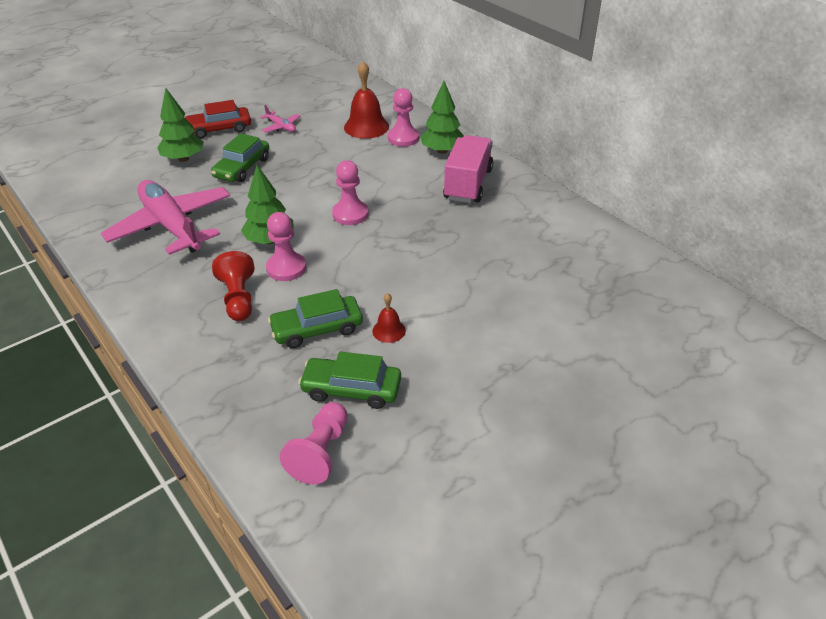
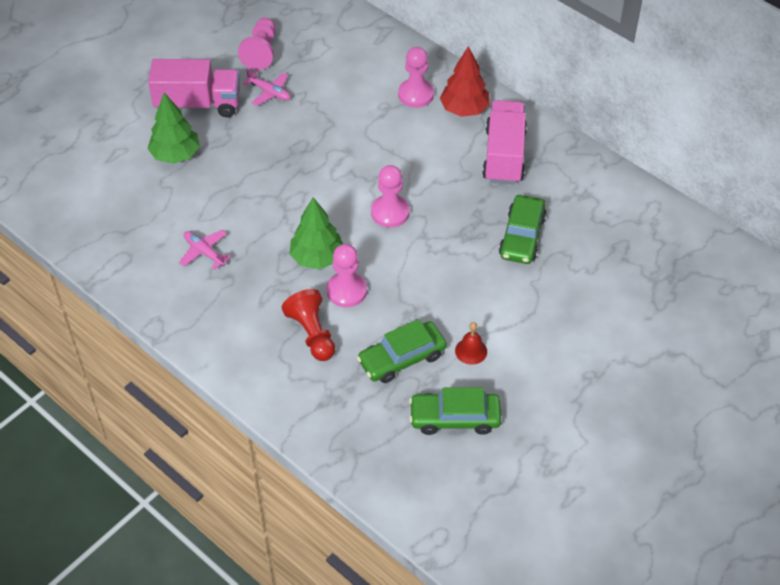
camera: 10 degrees left, 10 degrees up
pink plane [101,180,230,255] -> pink plane [179,230,232,270], size x0.42
red car [185,100,251,139] -> pink truck [148,59,240,117]
green car [211,133,269,182] -> green car moved to [499,195,547,264]
pink pawn [280,402,348,485] -> pink pawn moved to [238,18,276,70]
red bell [344,61,389,139] -> none
green tree [420,81,464,154] -> red tree [440,46,490,117]

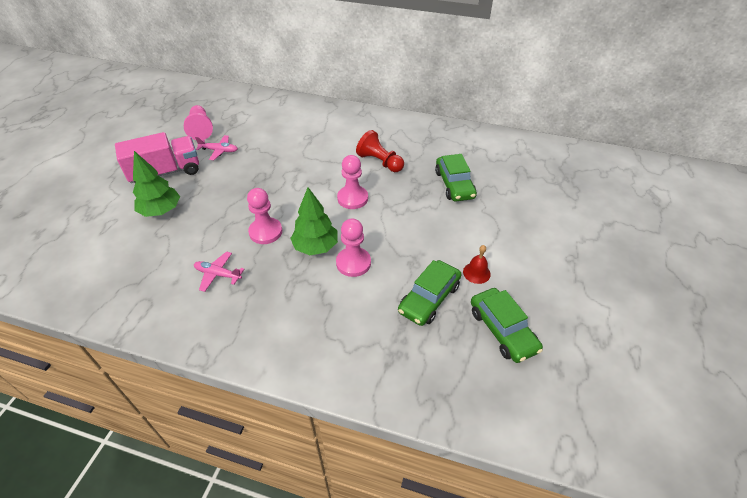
camera: 25 degrees left, 5 degrees down
red pawn [282,289,335,361] -> red pawn moved to [356,130,404,172]
pink pawn [398,47,434,108] -> pink pawn moved to [247,188,282,244]
green car [409,387,501,435] -> green car turned 90 degrees counterclockwise [471,288,543,363]
red tree [440,46,490,117] -> none
pink truck [482,100,527,184] -> none

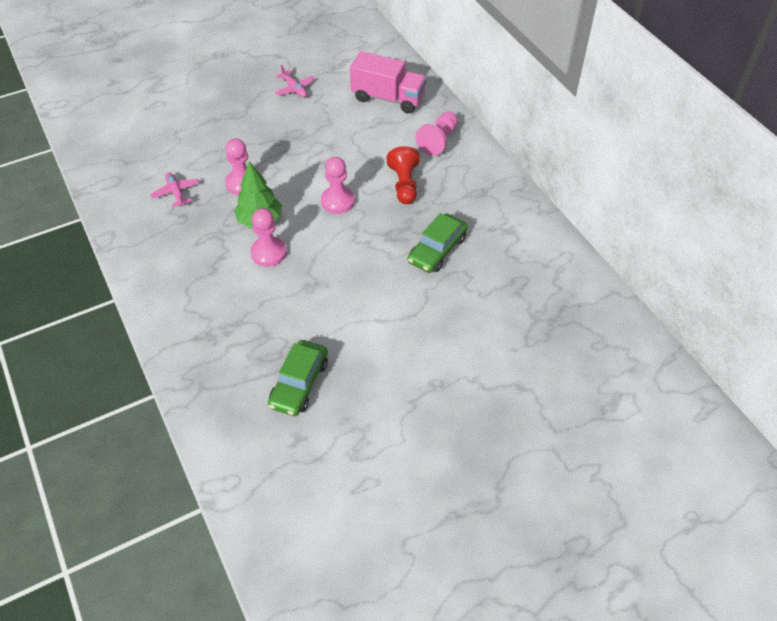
camera: 45 degrees right, 5 degrees up
pink truck [115,132,199,183] -> pink truck moved to [350,51,427,114]
green tree [133,151,180,217] -> none
pink pawn [184,105,213,140] -> pink pawn moved to [415,112,458,156]
green car [398,260,462,326] -> none
red bell [463,245,491,284] -> none

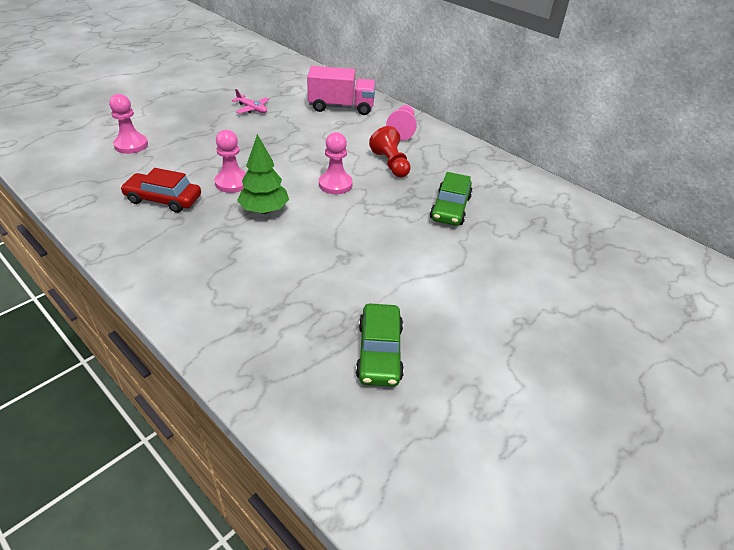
camera: 20 degrees left, 10 degrees down
pink plane [150,172,199,207] -> red car [120,168,201,213]
pink pawn [250,208,287,267] -> pink pawn moved to [109,94,148,154]

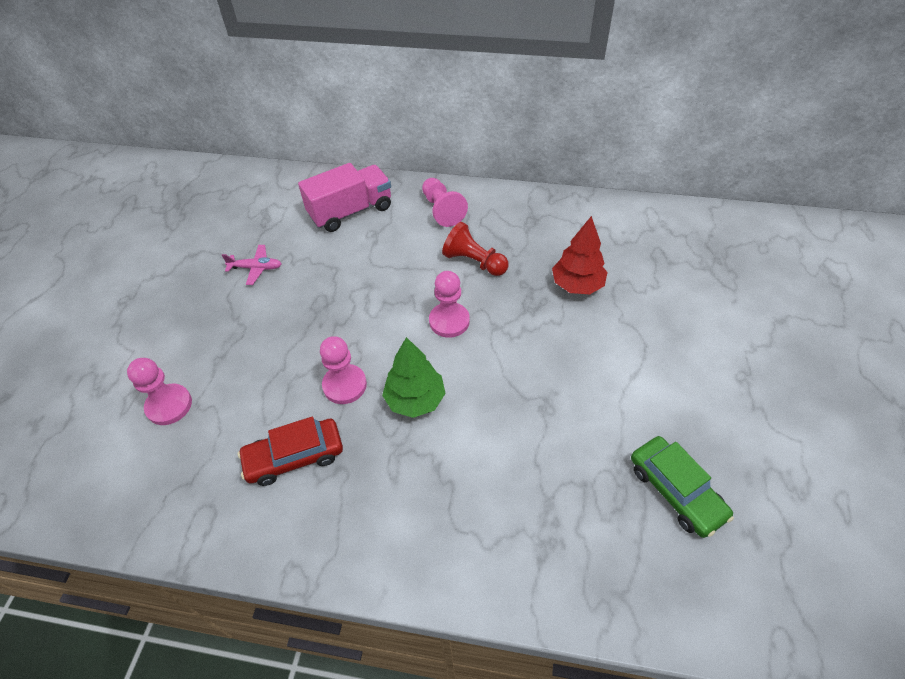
camera: 30 degrees left, 10 degrees up
green car [430,172,473,226] -> red tree [552,216,608,294]

